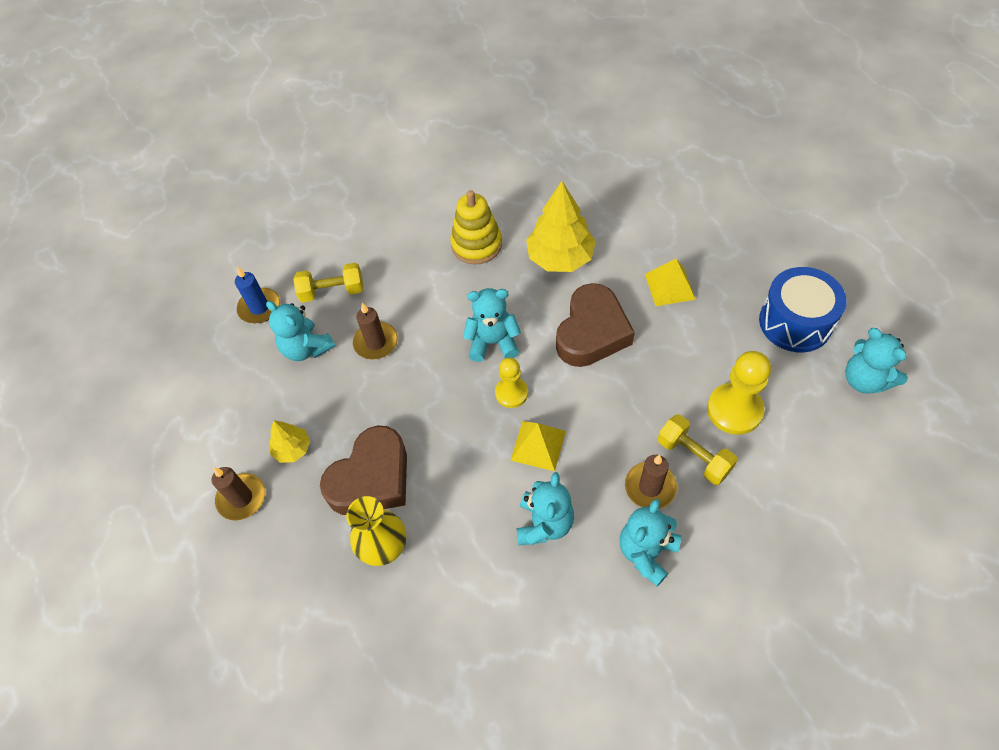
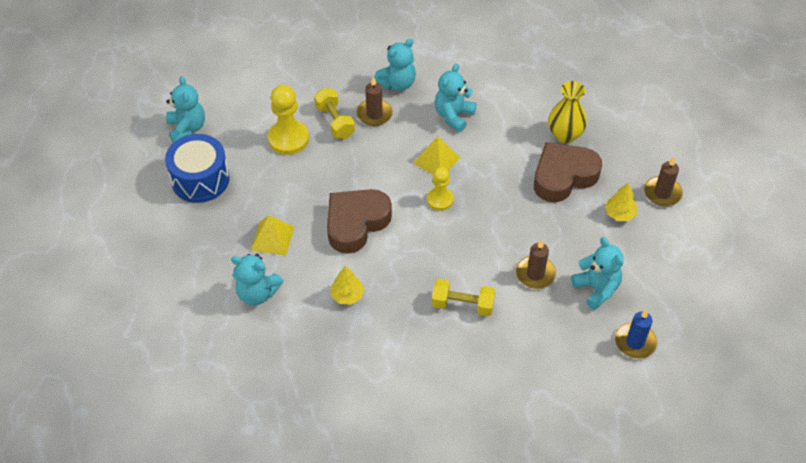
camera: 165 degrees left, 5 degrees down
yellow dumbbell [293,263,363,302] -> yellow dumbbell moved to [432,279,495,316]
yellow stacking toy [450,190,502,264] -> none
turquoise teddy bear [463,288,521,362] -> turquoise teddy bear moved to [231,254,284,305]
yellow tree [526,181,596,272] -> yellow tree [330,266,364,305], size x0.52

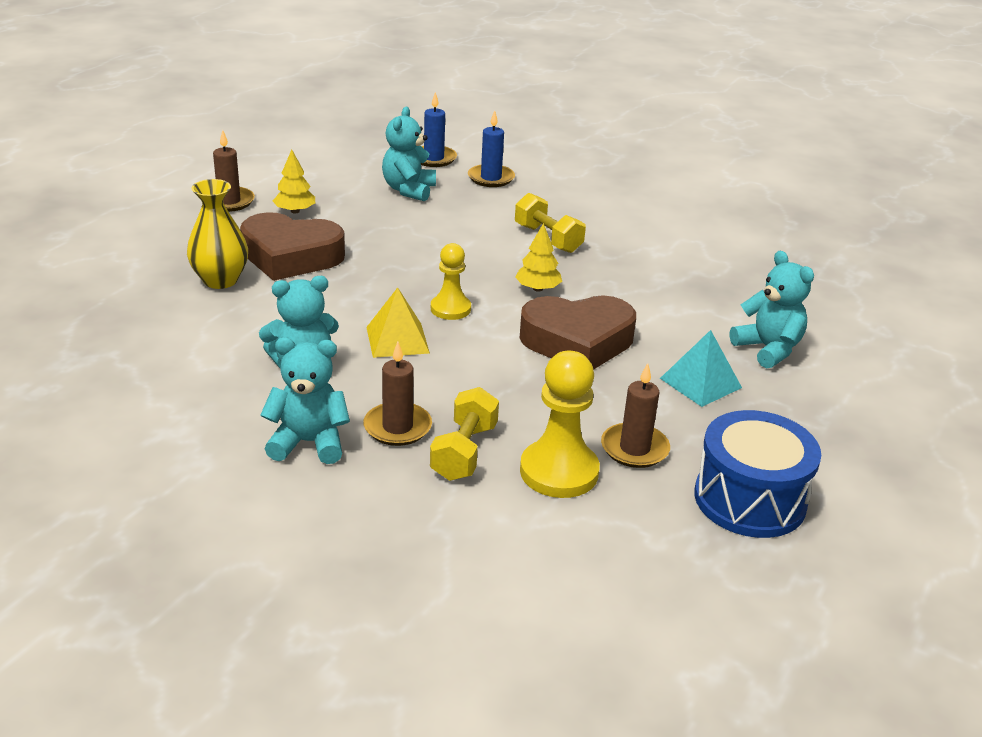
camera: 140 degrees left, 20 degrees down
turquoise teddy bear [166,76,205,143] -> none
yellow pyramid [251,215,295,256] -> turquoise pyramid [660,330,742,407]
yellow tree [330,266,364,305] -> yellow tree moved to [515,223,562,292]
brown candle [516,239,556,289] -> brown candle moved to [601,363,670,468]
none -> blue candle [468,110,515,187]

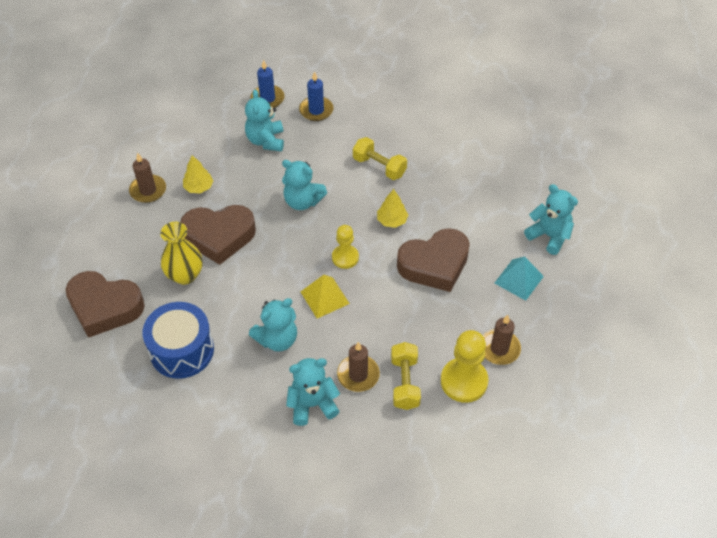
camera: 15 degrees left, 20 degrees up
blue drum [694,410,821,538] -> blue drum moved to [143,302,214,379]
none -> brown heart [66,271,145,338]
none -> turquoise teddy bear [282,160,327,210]

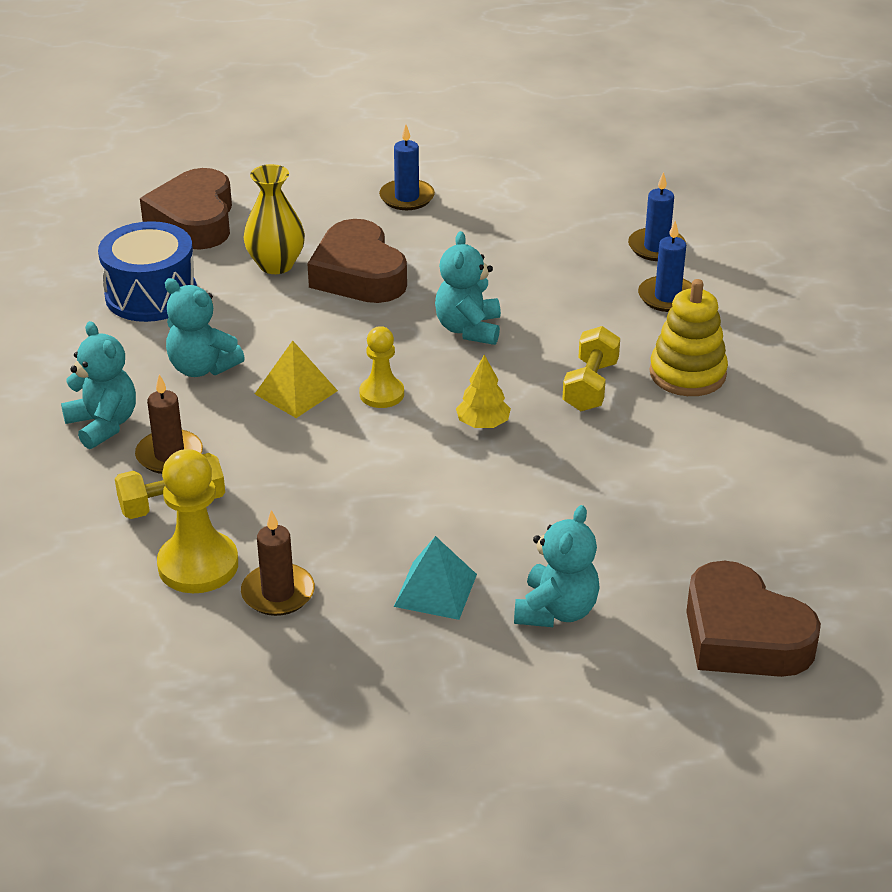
camera: 70 degrees right, 15 degrees down
brown candle [129,152,166,203] -> blue candle [379,124,435,210]
yellow tree [183,155,213,193] -> none
turquoise teddy bear [245,89,284,152] -> none
brown heart [397,228,470,292] -> brown heart moved to [686,561,821,677]
none -> yellow stacking toy [649,279,728,396]

